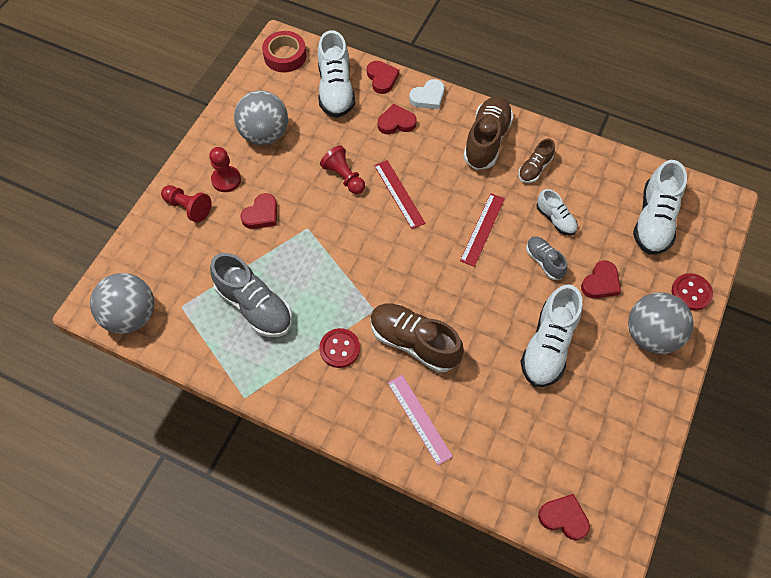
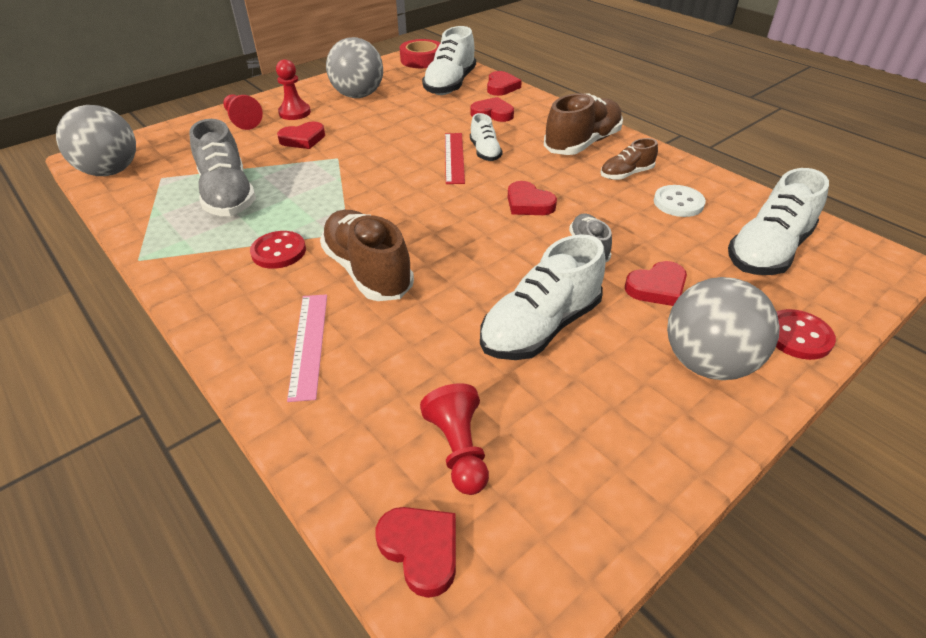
camera: 25 degrees right, 20 degrees down
red pawn [320,145,365,194] -> red pawn moved to [420,383,489,495]
white heart [409,79,444,109] -> none
red ruler [460,193,505,267] -> red heart [508,181,557,215]
white shoe [536,189,578,235] -> white shoe moved to [470,113,503,161]
none -> white button [654,185,706,217]

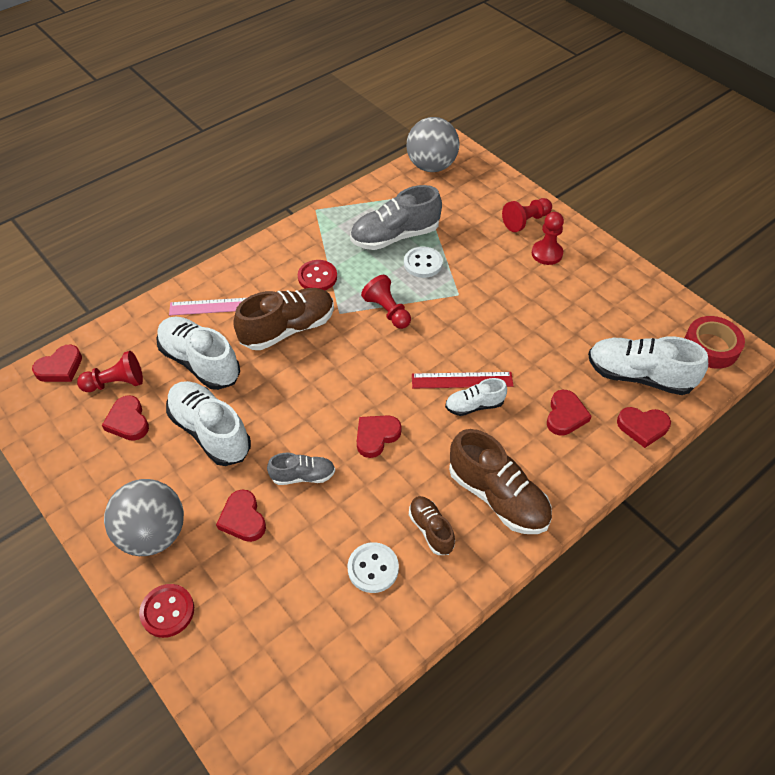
camera: 90 degrees right, 10 degrees up
red heart [277,122,325,149] -> red heart moved to [102,395,149,441]
grey ball [326,37,383,98] -> none
white shoe [728,168,829,275] -> white shoe moved to [156,317,240,390]
none -> red pawn [361,275,411,329]
none -> white button [404,246,443,278]

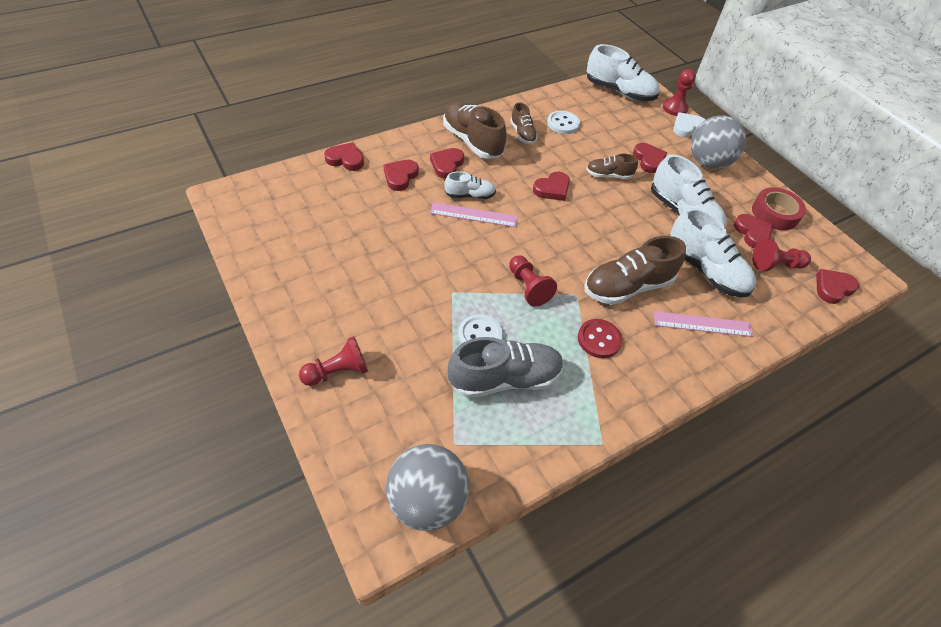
camera: 175 degrees left, 0 degrees up
red button [139,584,194,638] -> white heart [673,112,705,137]
grey shoe [267,453,335,485] -> brown shoe [586,154,638,179]
red ruler [412,372,513,389] -> pink ruler [430,202,518,227]
red pawn [532,212,564,265] -> red pawn moved to [663,69,696,116]
white shoe [588,336,708,395] -> white shoe moved to [587,44,659,101]
red tape [684,316,745,369] -> red tape moved to [752,187,806,230]
none -> red heart [430,148,464,179]

